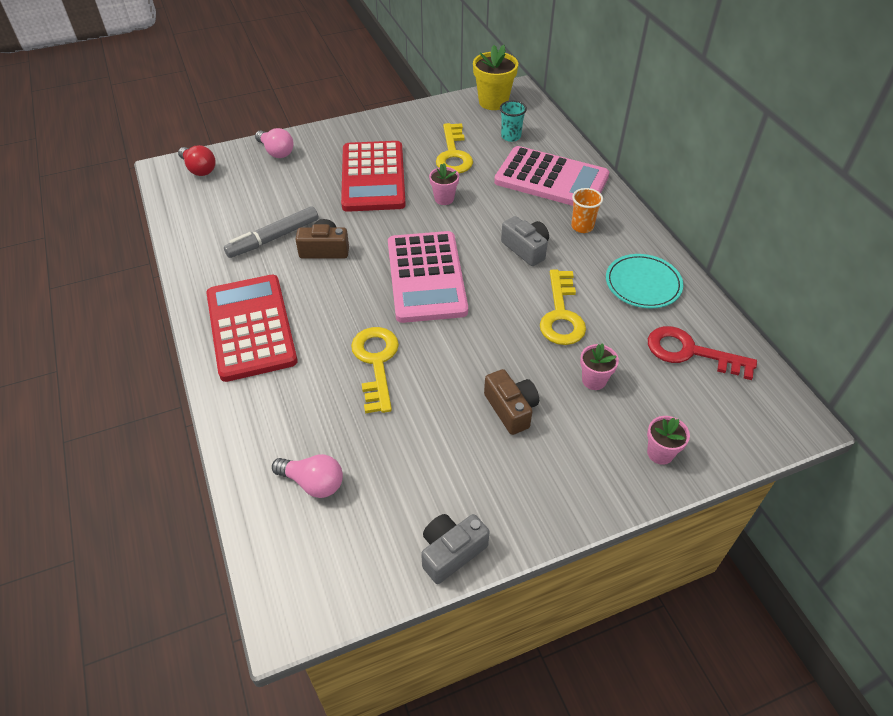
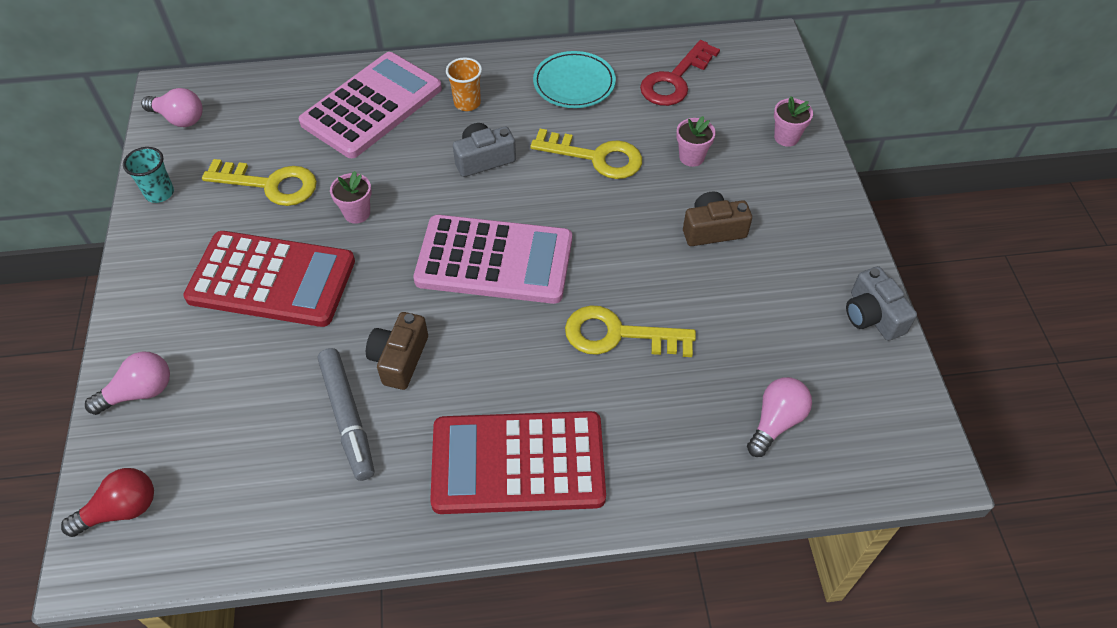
camera: 75 degrees left, 5 degrees up
yellow flower pot [473,45,518,110] -> pink light bulb [141,88,203,127]
turquoise cup [500,100,527,142] -> turquoise cup moved to [123,147,174,203]

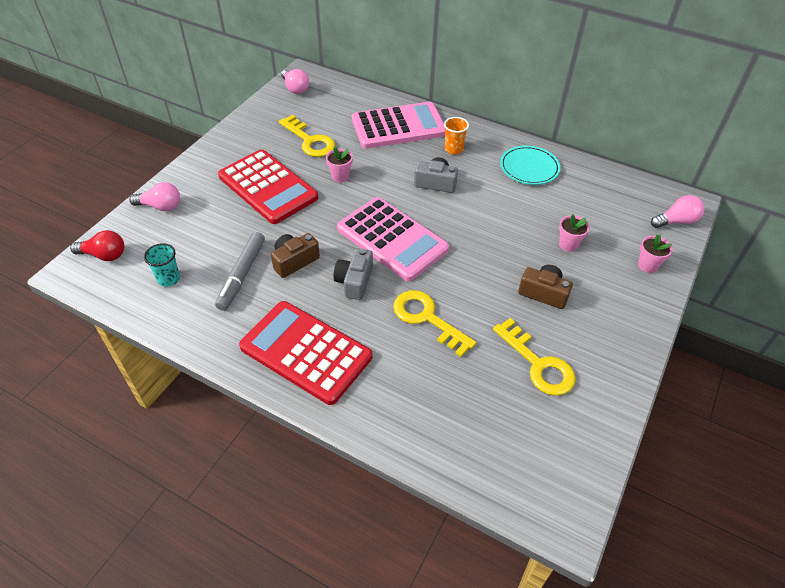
camera: 35 degrees right, 5 degrees down
turquoise cup [123,147,174,203] -> turquoise cup moved to [144,243,180,287]
yellow key [530,129,642,179] -> yellow key moved to [493,318,576,396]
red key [640,40,720,106] -> none
pink light bulb [747,377,812,457] -> pink light bulb moved to [651,195,705,228]
grey camera [846,266,917,341] -> grey camera moved to [333,248,373,300]

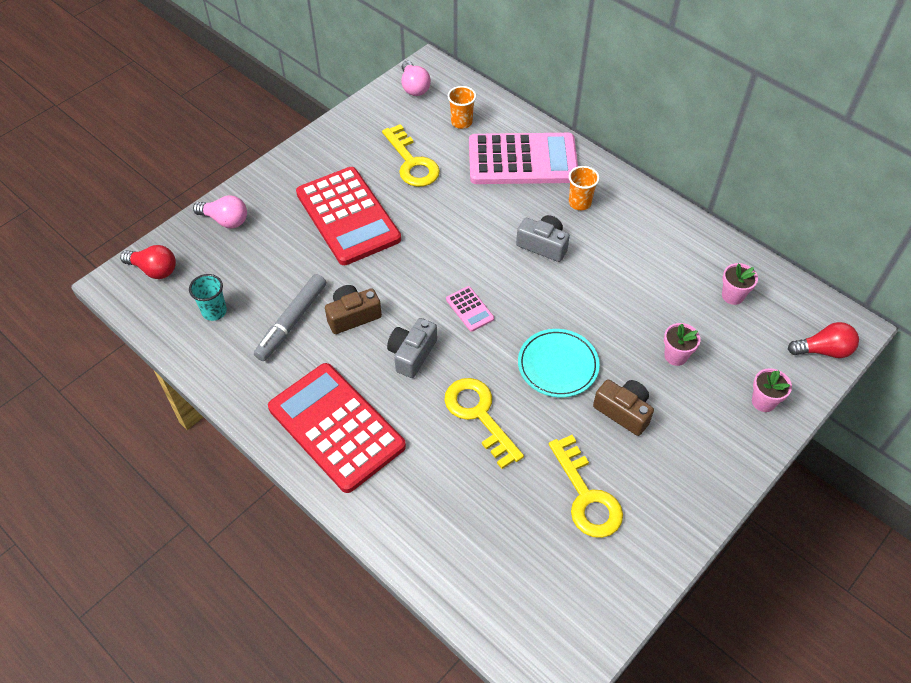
camera: 15 degrees right, 5 degrees up
pink flower pot [326,147,353,183] -> pink flower pot moved to [722,263,758,305]
pink calculator [337,197,449,281] -> pink calculator [446,286,494,332], size x0.40
turquoise plate [500,145,561,185] -> turquoise plate moved to [518,329,600,397]
pink light bulb [651,195,705,228] -> red light bulb [788,322,859,358]
none -> orange cup [448,86,476,129]

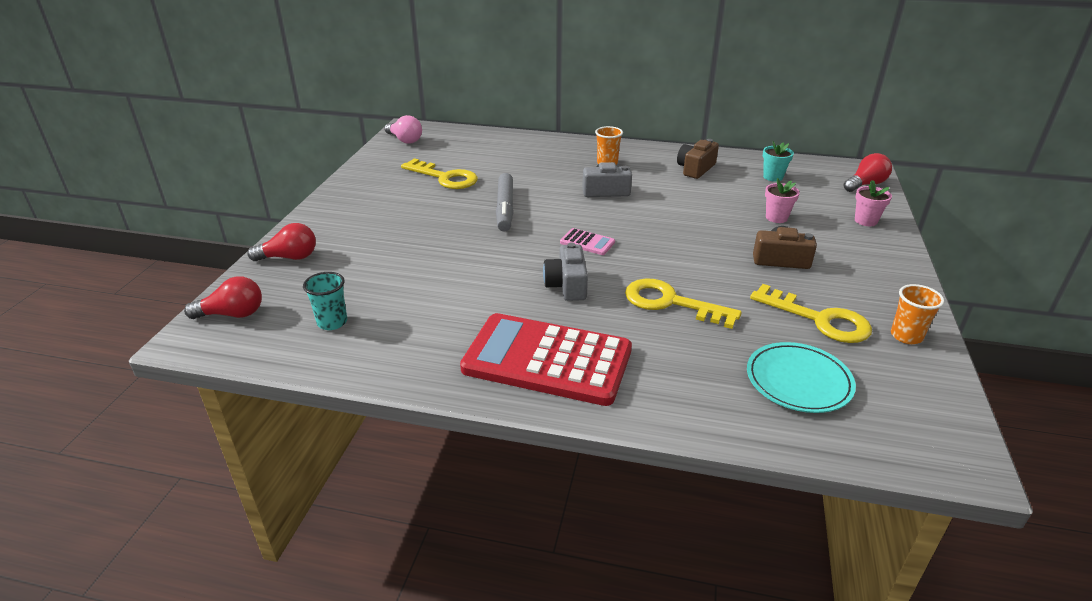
camera: 30 degrees left, 20 degrees down
pink light bulb [193,195,247,228] -> red light bulb [247,223,316,261]
grey marker [254,274,326,361] -> grey marker moved to [496,173,514,232]
red calculator [296,167,401,265] -> none
brown camera [325,285,382,334] -> brown camera moved to [677,139,719,179]
orange cup [448,86,476,129] -> orange cup moved to [891,284,944,344]
pink calculator [469,133,578,184] -> none
turquoise plate [518,329,600,397] -> turquoise plate moved to [747,342,856,413]
pink flower pot [722,263,758,305] -> turquoise flower pot [763,141,794,182]

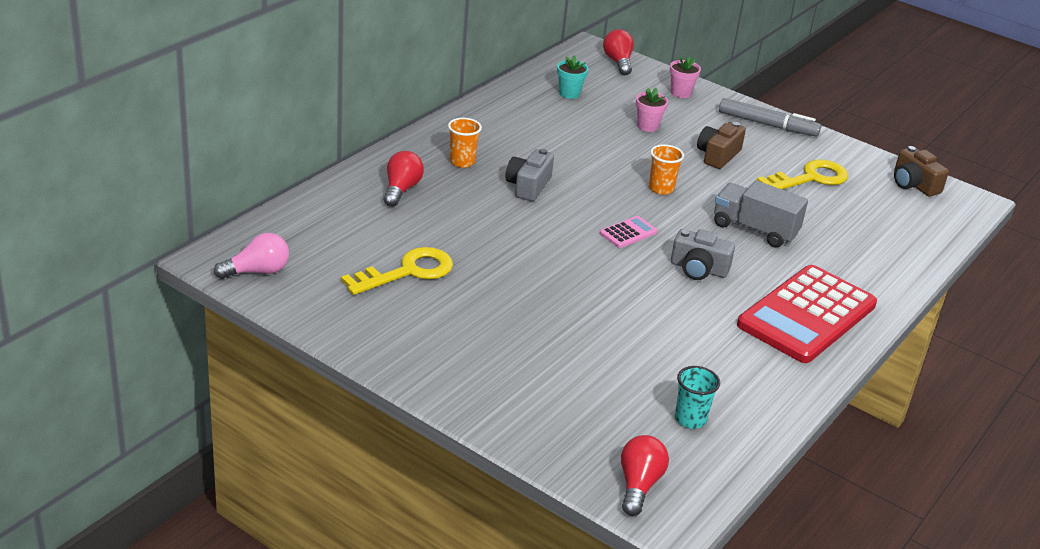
camera: 70 degrees left, 0 degrees up
red light bulb [247,223,316,261] -> red light bulb moved to [384,151,424,207]
grey marker [496,173,514,232] -> grey marker moved to [719,98,821,136]
yellow key [625,278,742,329] -> grey truck [714,180,808,247]
brown camera [677,139,719,179] -> brown camera moved to [894,146,949,197]
turquoise plate [747,342,856,413] -> none
orange cup [891,284,944,344] -> orange cup moved to [649,144,684,195]

